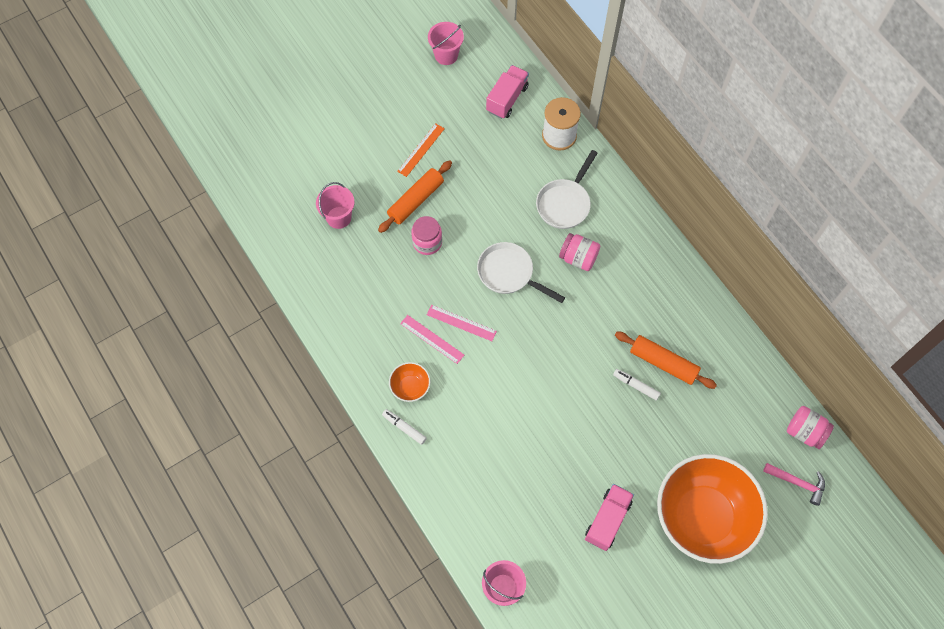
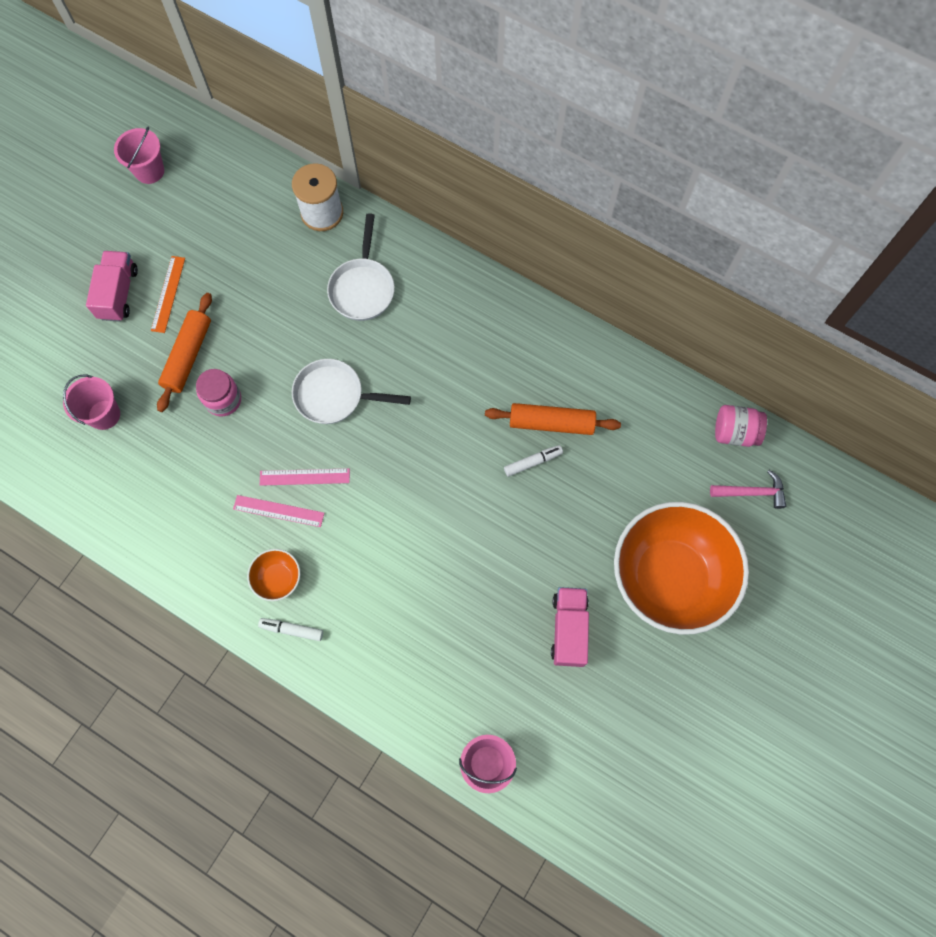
camera: 25 degrees left, 5 degrees up
pink truck [486,65,529,119] -> pink truck moved to [86,251,138,322]
pink jar [559,233,600,271] -> none
white marker [613,369,661,400] -> white marker turned 150 degrees clockwise [504,445,563,477]

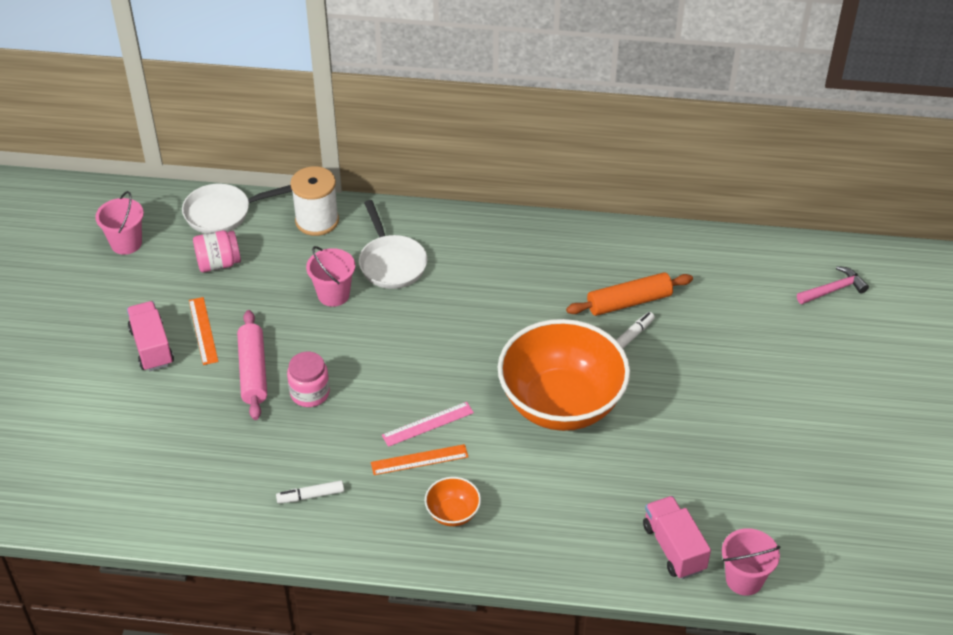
camera: 25 degrees left, 25 degrees down
pink bucket [63,375,120,430] -> pink bucket moved to [306,246,355,307]
orange rolling pin [157,293,212,412] -> pink rolling pin [237,310,267,420]
pink ruler [233,495,324,527] -> orange ruler [371,444,468,475]
white marker [258,618,323,641] -> white marker moved to [276,480,344,504]
white pan [292,359,411,424] -> white pan moved to [182,184,292,234]
pink truck [551,587,589,667] -> pink truck moved to [643,496,711,579]
orange bowl [614,502,749,635] -> orange bowl moved to [498,319,630,431]
pink jar [715,405,767,447] -> pink jar moved to [193,230,241,272]

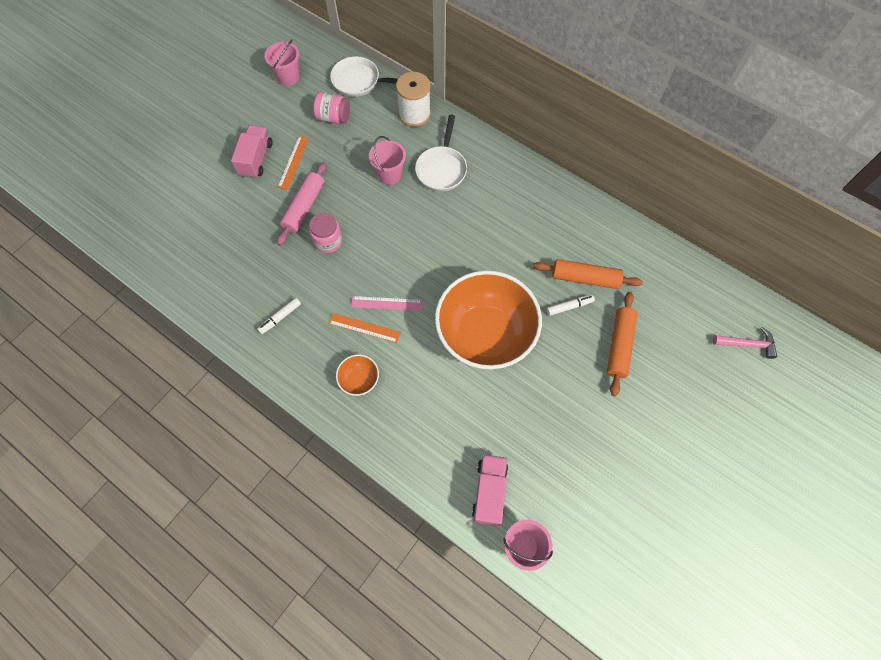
camera: 30 degrees right, 20 degrees up
white marker [276,480,344,504] -> white marker turned 60 degrees counterclockwise [257,298,301,334]
none -> orange rolling pin [607,292,637,396]

